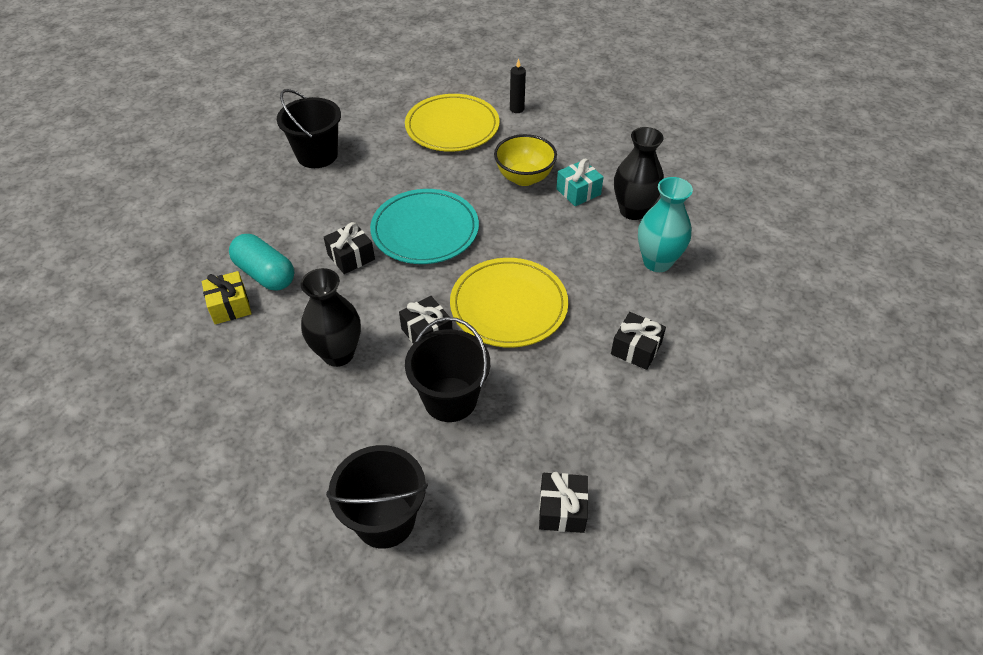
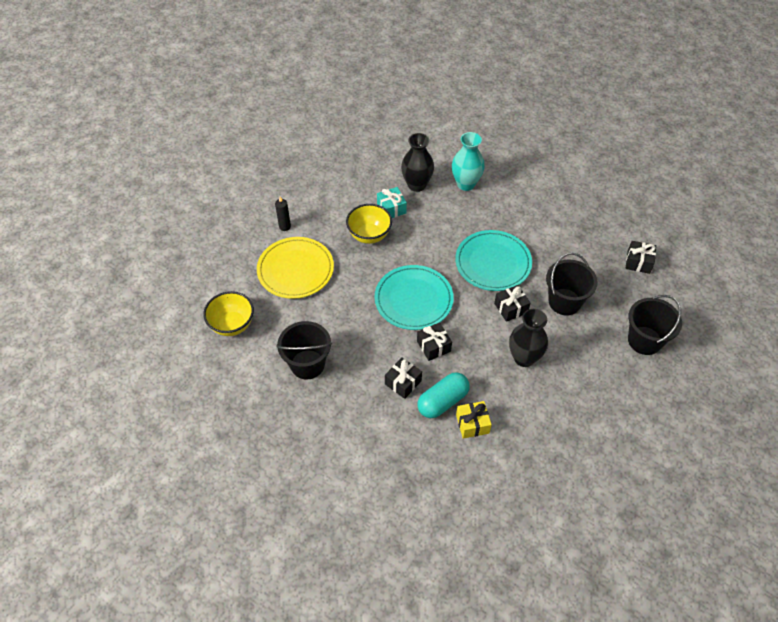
camera: 80 degrees left, 5 degrees up
yellow plate [450,258,568,348] -> turquoise plate [455,230,532,291]
black gift [611,312,666,370] -> black gift moved to [385,358,422,399]
none -> yellow bowl [203,291,254,336]

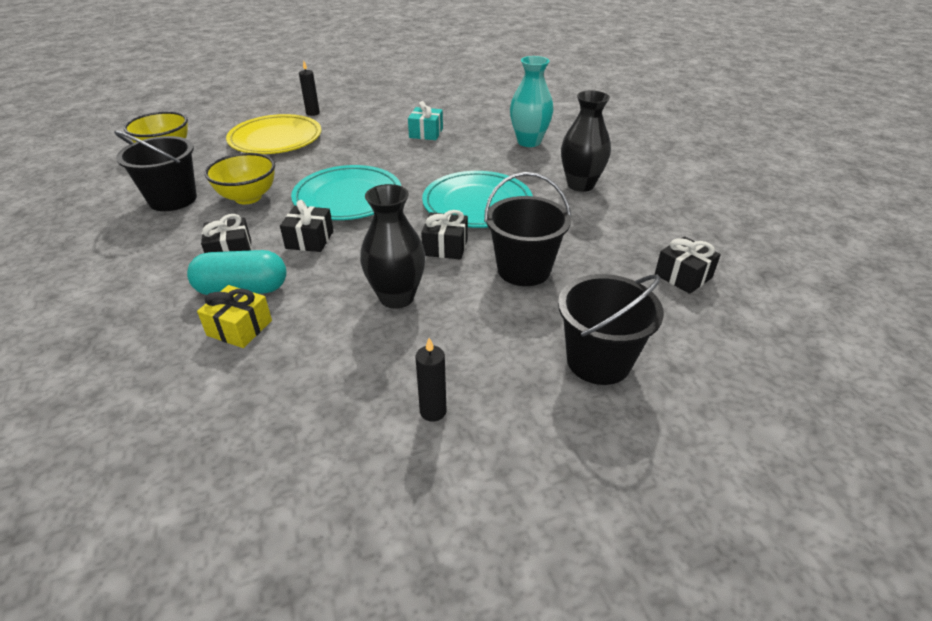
camera: 35 degrees right, 15 degrees down
yellow bowl [346,204,392,244] -> yellow bowl moved to [204,153,275,204]
black vase [401,133,434,192] -> black vase moved to [561,91,611,192]
none -> black candle [416,338,447,422]

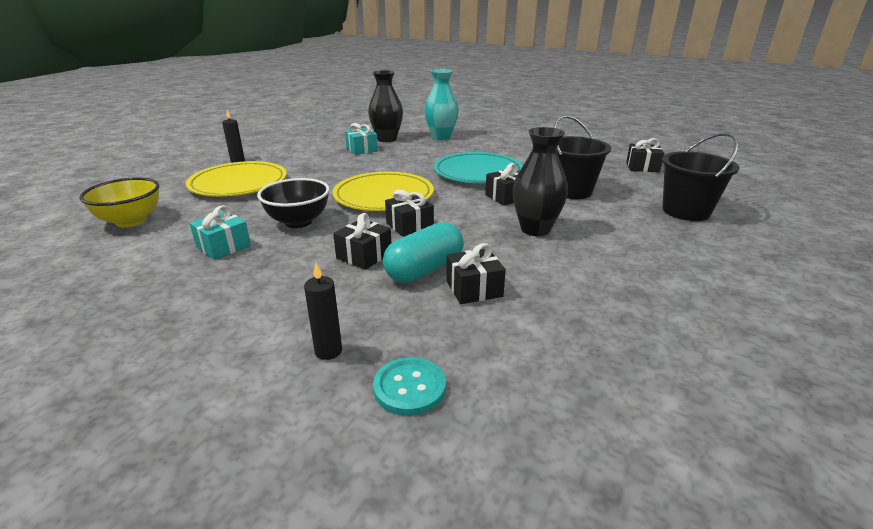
camera: 40 degrees left, 10 degrees down
black bucket [114,131,197,211] -> turquoise gift [190,205,251,260]
yellow gift [197,285,272,348] -> black gift [446,243,506,304]
yellow bowl [204,153,275,204] -> black bowl [257,178,330,228]
turquoise plate [291,165,401,220] -> yellow plate [332,172,434,211]
black candle [416,338,447,422] -> black candle moved to [304,263,342,360]
black vase [561,91,611,192] -> black vase moved to [368,70,403,142]
none -> turquoise button [373,357,446,416]

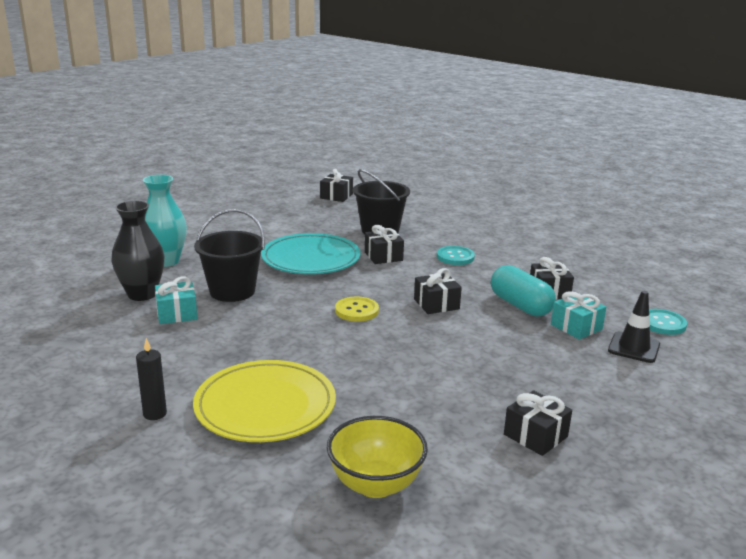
camera: 80 degrees left, 5 degrees down
turquoise gift [190,205,251,260] -> turquoise gift moved to [551,291,606,340]
black bowl [257,178,330,228] -> none
black candle [304,263,342,360] -> black traffic cone [608,291,660,363]
yellow plate [332,172,434,211] -> yellow button [335,297,379,322]
black gift [333,213,391,270] -> black gift moved to [504,390,572,456]
black vase [513,127,568,236] -> turquoise button [437,246,475,265]
black bucket [662,132,739,221] -> black bucket moved to [194,209,265,302]

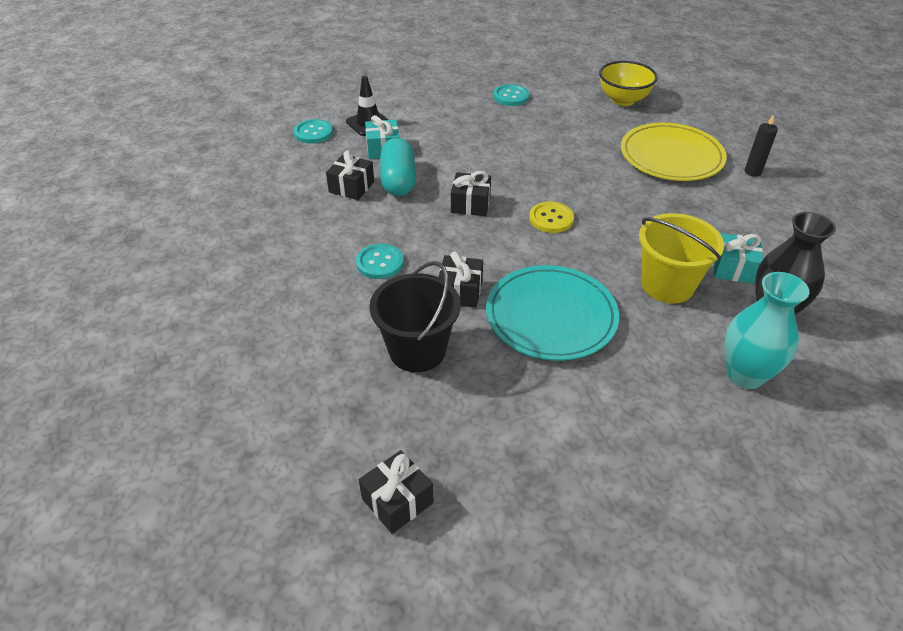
camera: 150 degrees left, 20 degrees up
black bucket [194,209,265,302] -> yellow bucket [639,213,724,303]
black gift [504,390,572,456] -> turquoise button [493,84,529,106]

